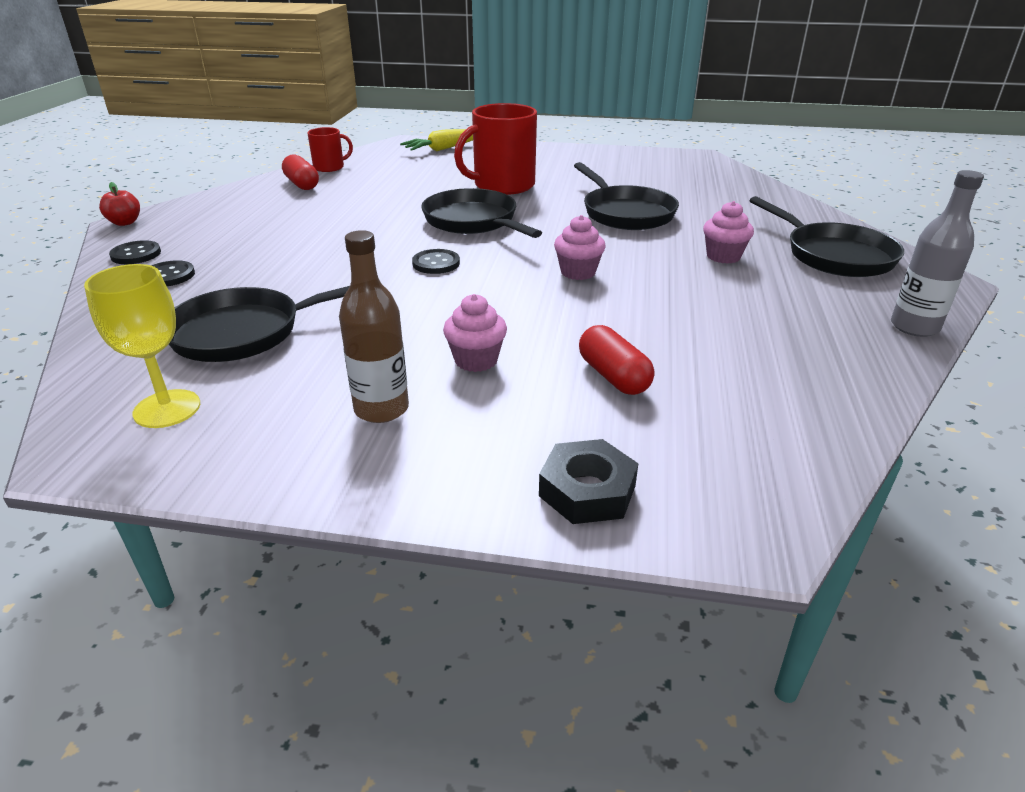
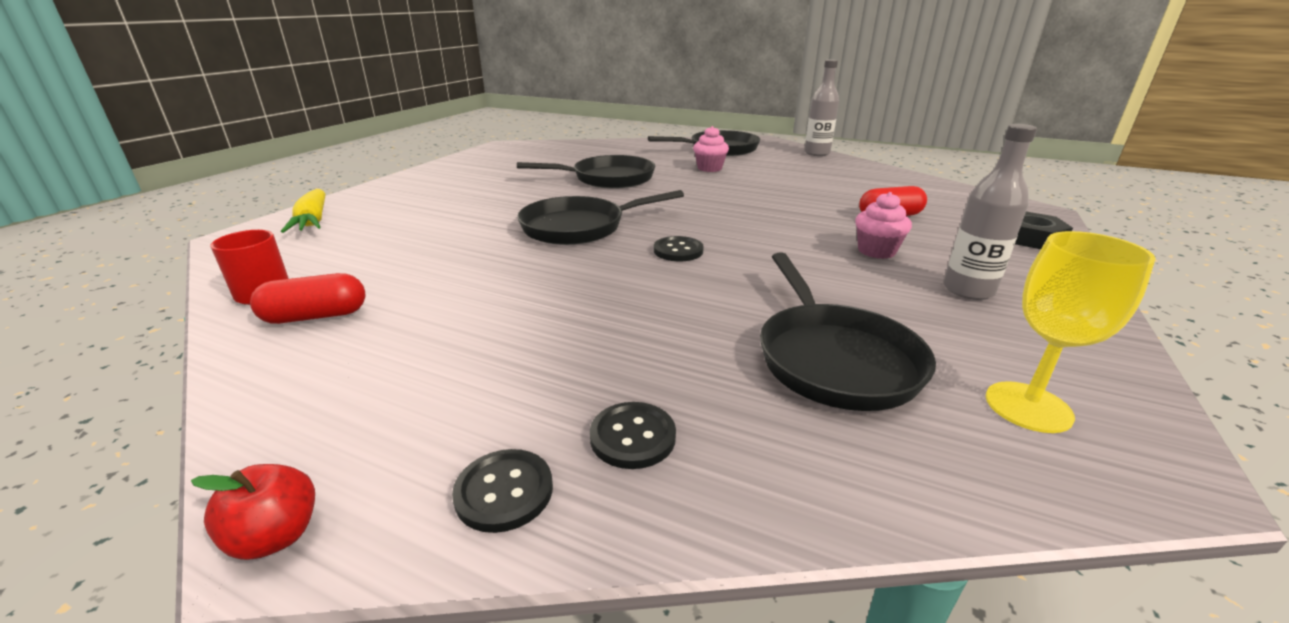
camera: 75 degrees left, 5 degrees down
brown bottle [339,230,409,423] -> grey bottle [943,124,1037,300]
red mug [454,103,537,195] -> none
pink cupcake [554,215,606,280] -> none

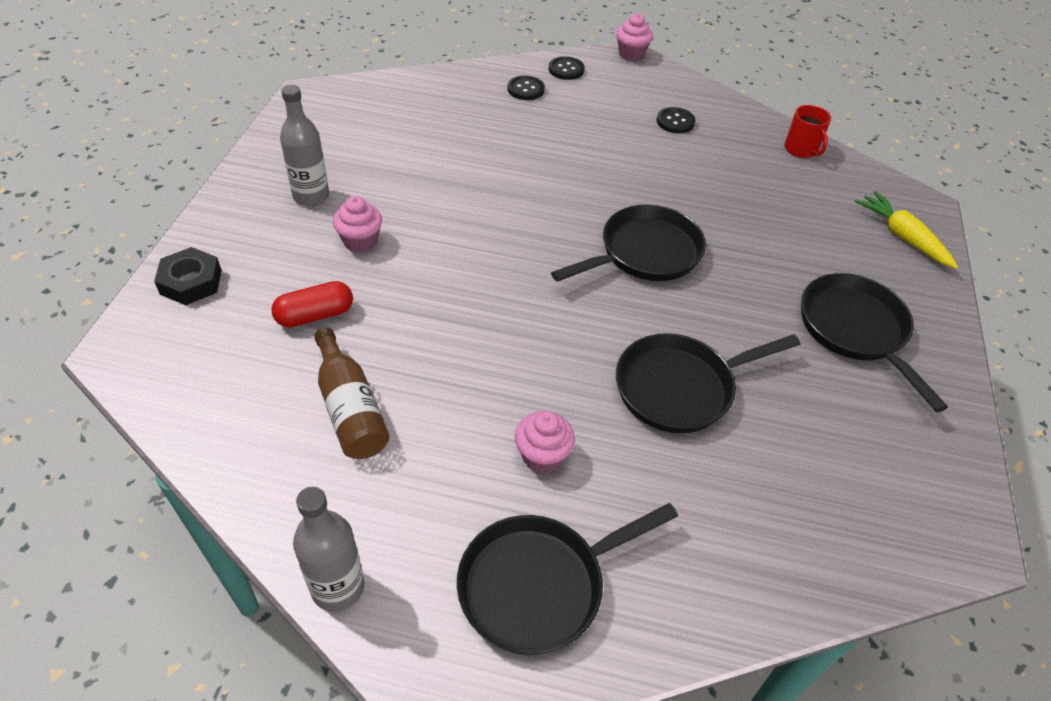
camera: 165 degrees right, 20 degrees up
red apple [191,464,315,560] -> pink cupcake [616,13,653,61]
red capsule [250,273,365,324] -> none
black button [654,236,704,261] -> black button moved to [657,107,696,133]
black pan [760,252,936,411] -> black pan moved to [801,273,948,412]
yellow goblet [986,231,1156,433] -> none
none -> brown bottle [314,328,389,459]

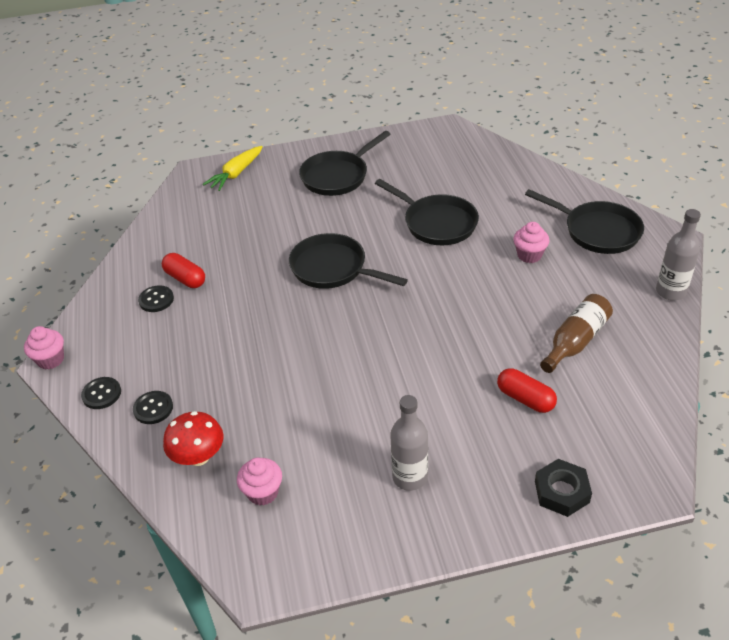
camera: 110 degrees left, 5 degrees down
pink cupcake [333,196,382,253] -> pink cupcake moved to [237,458,282,506]
red mug [784,105,831,158] -> none
none -> red capsule [162,253,205,288]
none -> red mushroom [163,411,224,466]

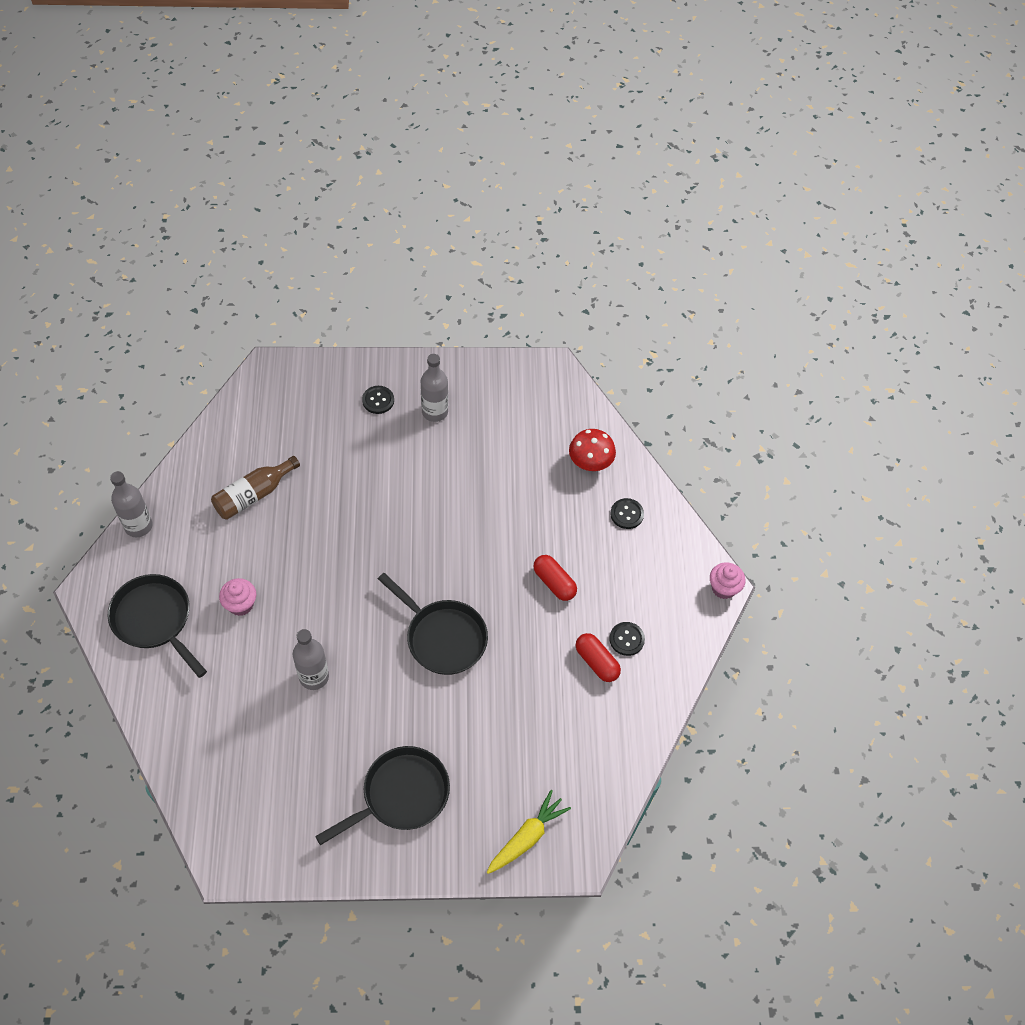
camera: 175 degrees left, 15 degrees up
black button [81,377,121,409] -> black button moved to [362,386,394,414]
pink cupcake [237,458,282,506] -> none
black pan [375,179,479,245] -> grey bottle [293,629,329,690]
red capsule [497,368,557,413] -> red capsule moved to [533,555,577,601]
black nut [535,459,592,517] -> none

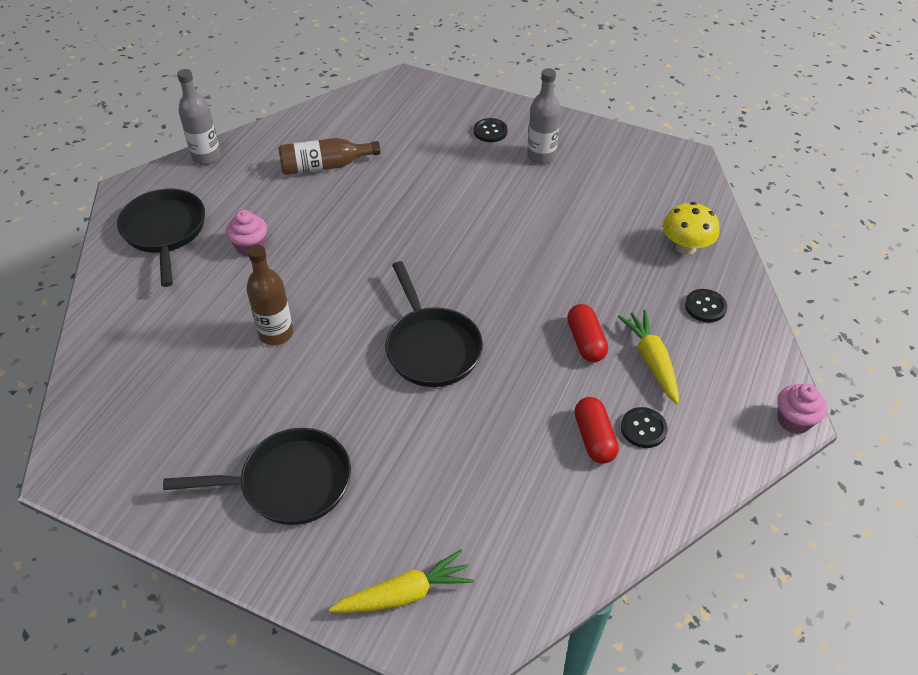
camera: 30 degrees right, 10 degrees down
grey bottle [293,629,329,690] -> brown bottle [246,245,293,345]
red mushroom [569,429,616,471] -> yellow mushroom [663,202,720,255]
none -> yellow carrot [618,310,679,404]

